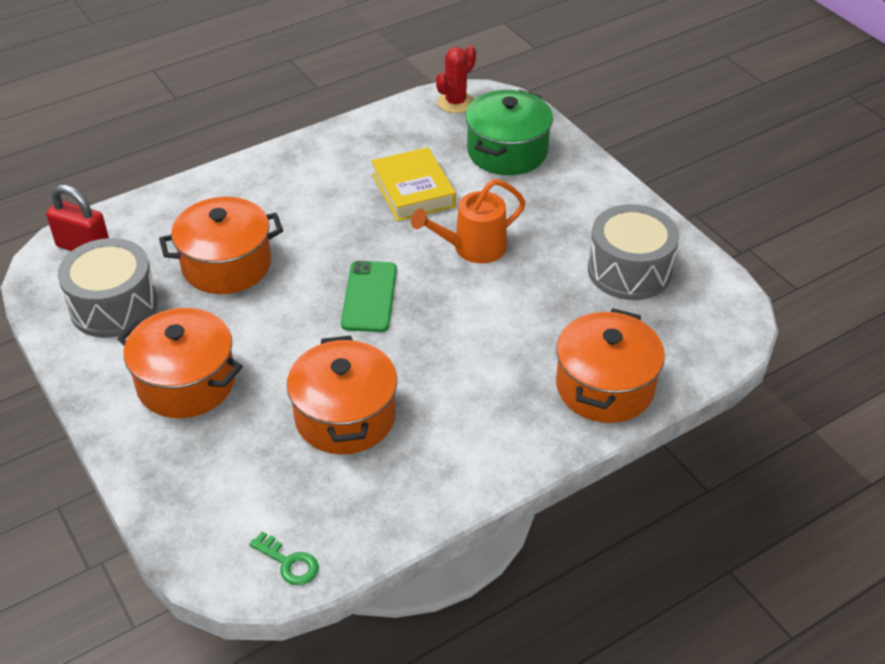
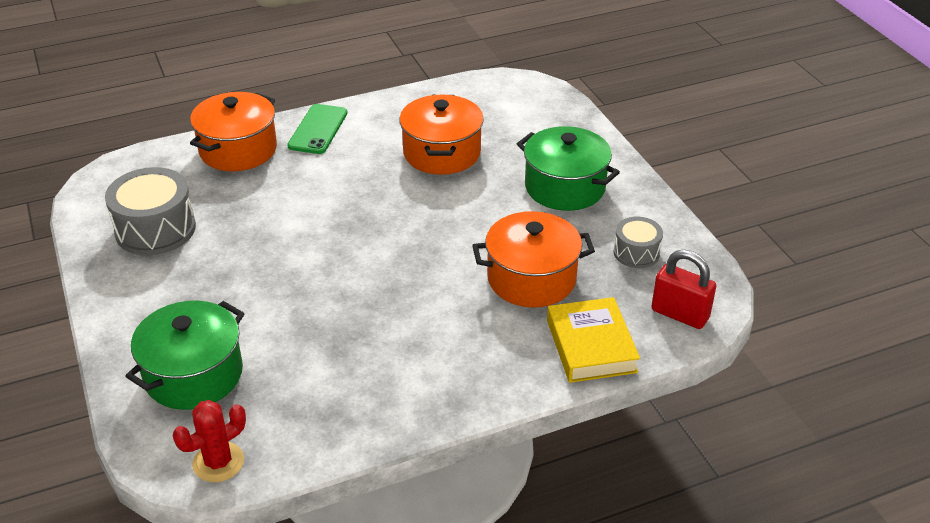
camera: 170 degrees left, 5 degrees down
grey drum [58,238,158,338] -> grey drum [613,217,663,268], size x0.57
orange pot [118,308,243,418] -> green pot [517,126,620,211]
green key [249,531,319,585] -> none
green phone [341,261,397,332] -> green phone moved to [287,104,348,154]
yellow book [371,147,456,221] -> yellow book moved to [547,297,640,383]
orange watering can [411,179,526,264] -> none

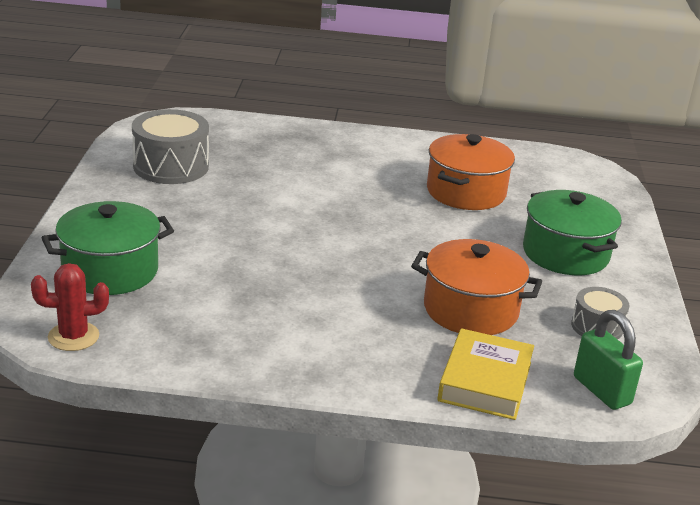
camera: 25 degrees right, 10 degrees down
orange pot [190,92,277,171] -> none
green phone [287,104,348,154] -> none
red padlock [651,250,716,329] -> green padlock [574,310,643,410]

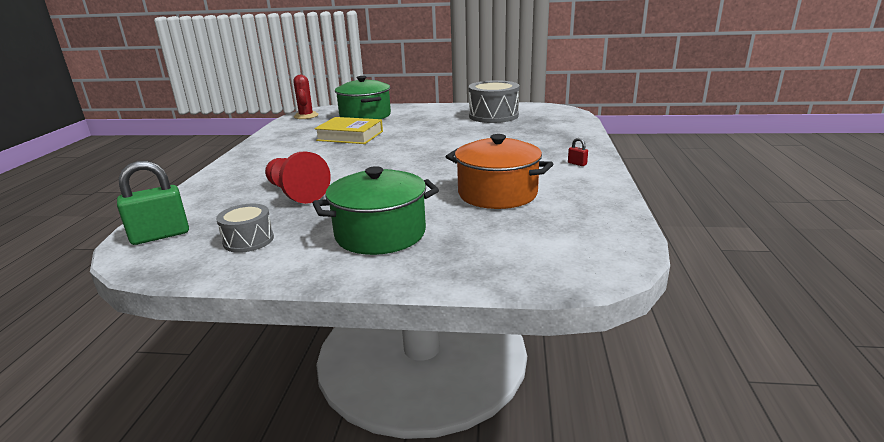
camera: 95 degrees right, 5 degrees down
orange pot [411,239,542,335] -> red pawn [265,152,331,204]
yellow book [437,328,534,420] -> yellow book moved to [314,117,383,144]
none -> red padlock [568,138,588,166]

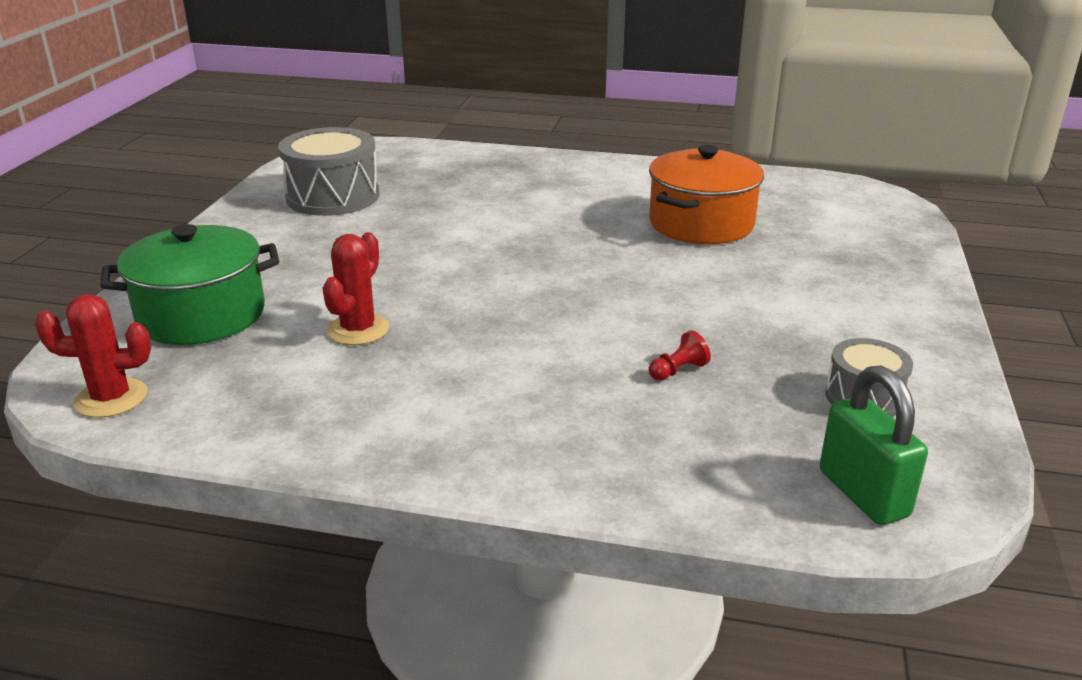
camera: 85 degrees left, 5 degrees up
red pawn [265,152,331,204] -> red pawn [649,330,711,381], size x0.43
green pot [313,166,439,255] -> none
yellow book [314,117,383,144] -> red cactus [323,232,389,345]
red padlock [568,138,588,166] -> none

